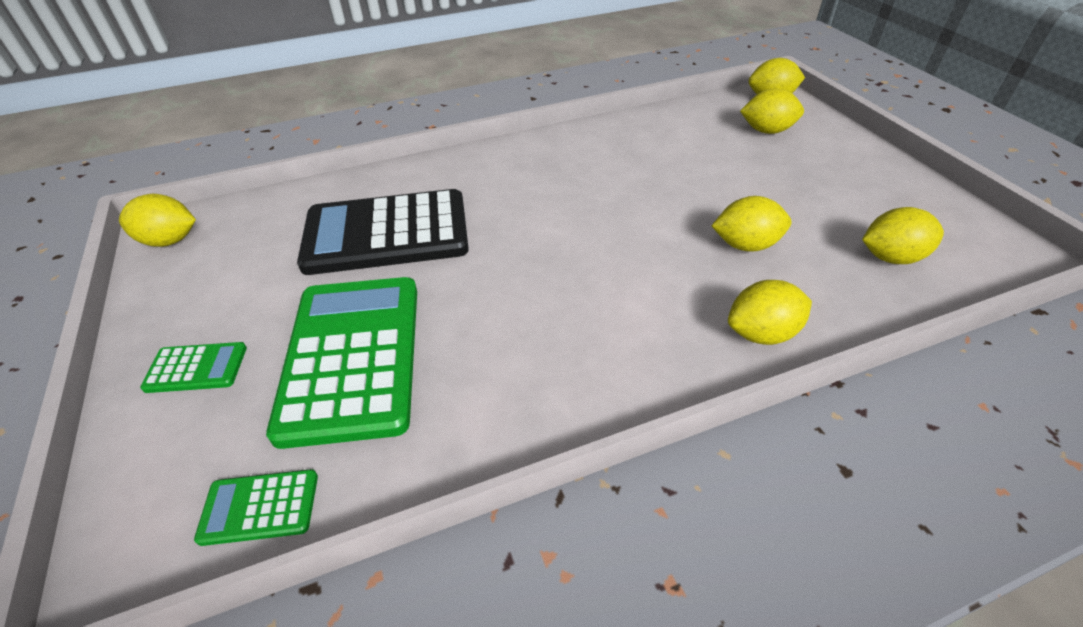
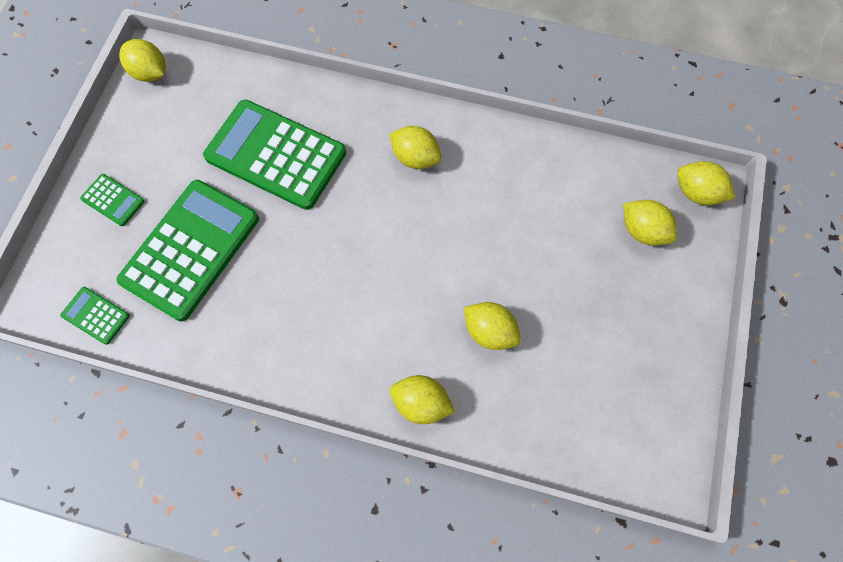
camera: 35 degrees right, 25 degrees up
black calculator [297,189,469,275] -> green calculator [203,100,346,210]
yellow lemon [862,207,944,264] -> yellow lemon moved to [389,126,441,169]

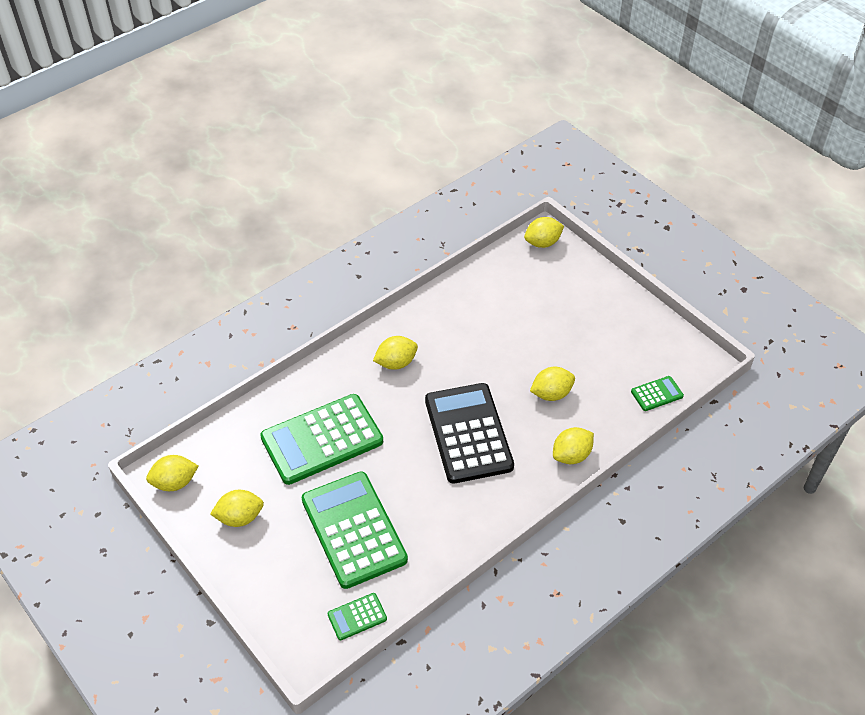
camera: 55 degrees left, 20 degrees down
green calculator [80,174,144,226] -> green calculator moved to [631,376,684,411]
yellow lemon [623,200,677,246] -> yellow lemon moved to [210,490,264,527]
none -> black calculator [425,383,514,484]

